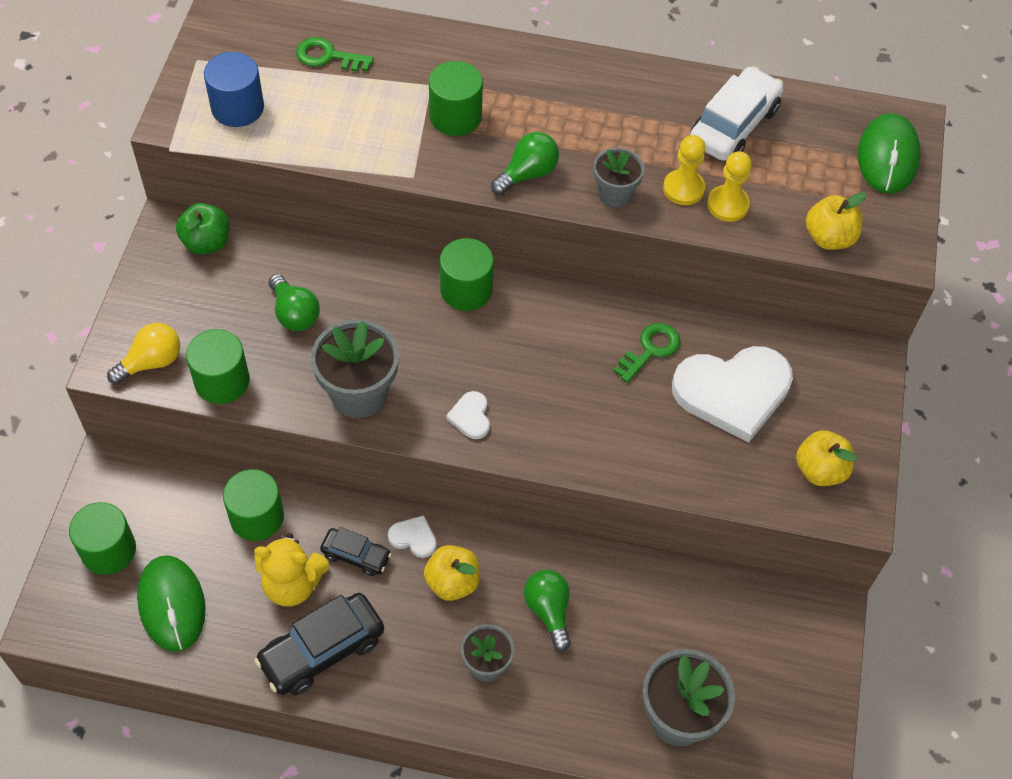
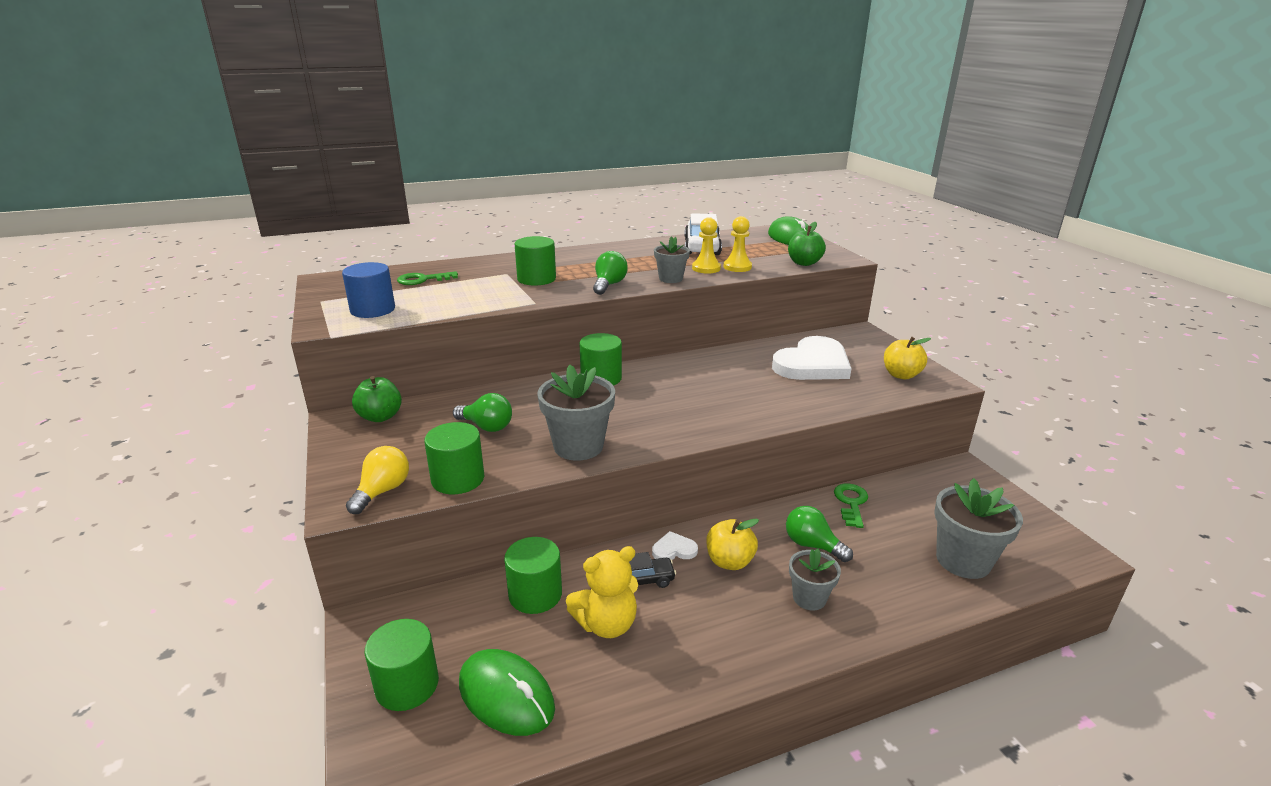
camera: 30 degrees left, 30 degrees down
black car [254,593,384,696] -> none
white heart [446,391,490,439] -> none
green key [614,323,680,383] -> green key moved to [834,483,868,528]
yellow apple [806,192,866,250] -> green apple [788,222,826,266]

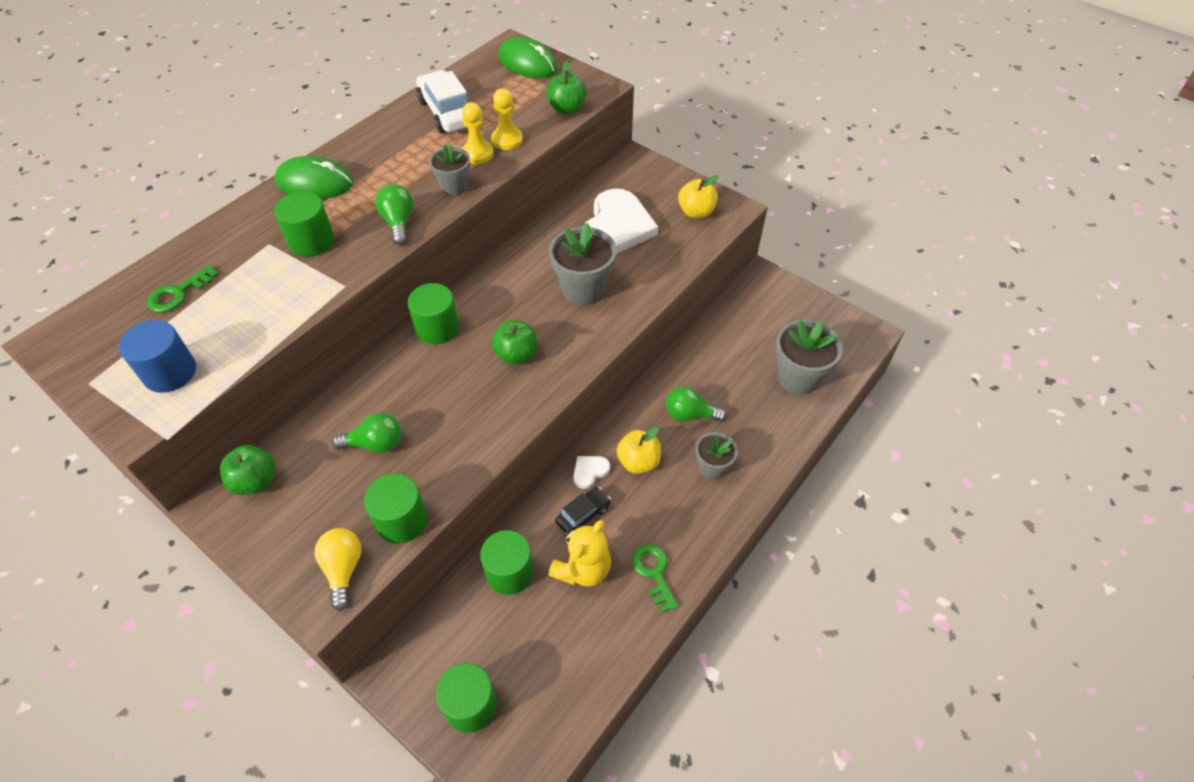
camera: 30 degrees left, 25 degrees up
green mouse [459,649,555,736] -> green mouse moved to [274,156,353,199]
grey flower pot [537,365,615,461] -> grey flower pot moved to [549,223,617,305]
green key [834,483,868,528] -> green key moved to [632,544,678,613]
none -> green apple [491,320,537,365]

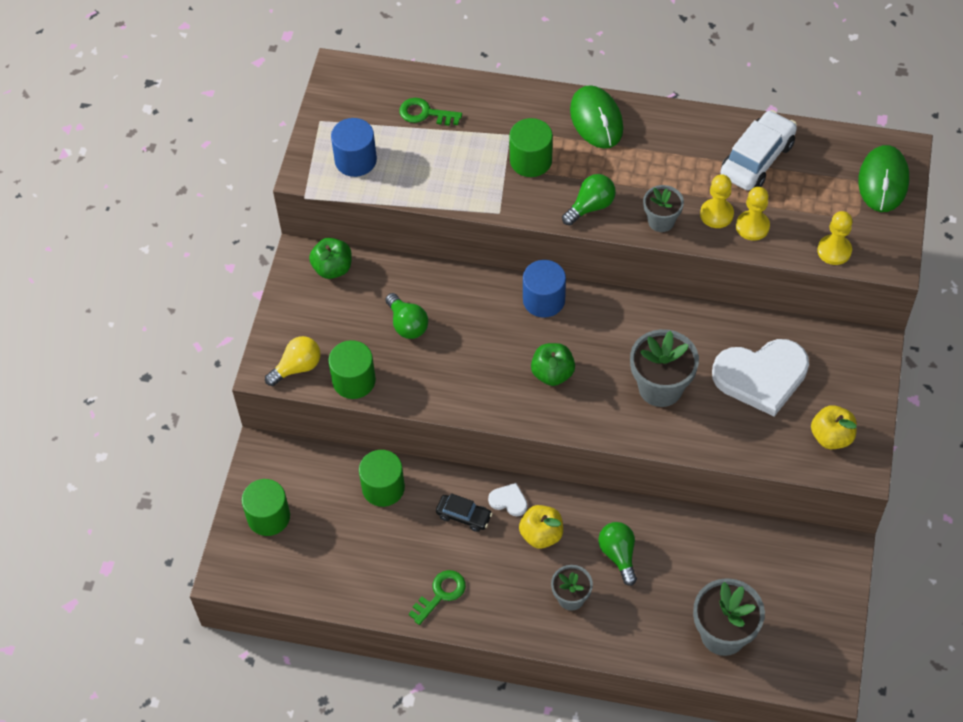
camera: 65 degrees right, 5 degrees up
green cylinder [407,283,459,344] -> blue cylinder [523,260,566,318]
green apple [547,61,587,114] -> yellow pawn [817,211,852,265]
yellow teddy bear [548,520,611,587] -> none

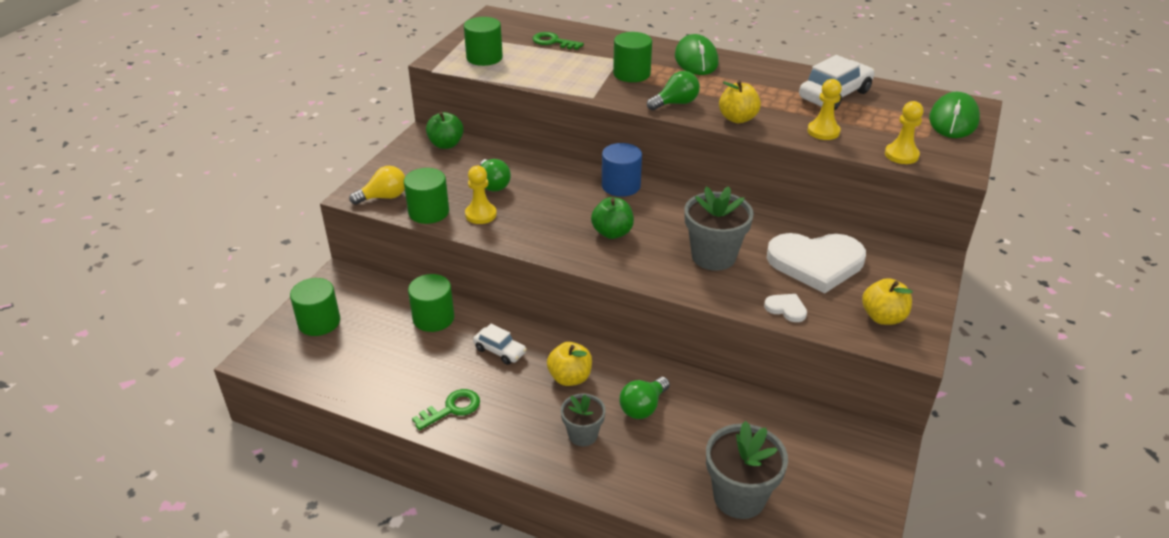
camera: 10 degrees right, 20 degrees down
blue cylinder [331,118,377,177] -> green cylinder [464,17,503,66]
black car [436,493,493,532] -> white car [473,324,527,365]
white heart [488,483,527,516] -> white heart moved to [764,294,807,322]
green light bulb [599,522,637,586] -> green light bulb turned 135 degrees counterclockwise [619,377,670,419]
grey flower pot [643,185,684,232] -> yellow apple [719,81,761,123]
yellow pawn [700,175,734,228] -> yellow pawn moved to [465,166,497,224]

